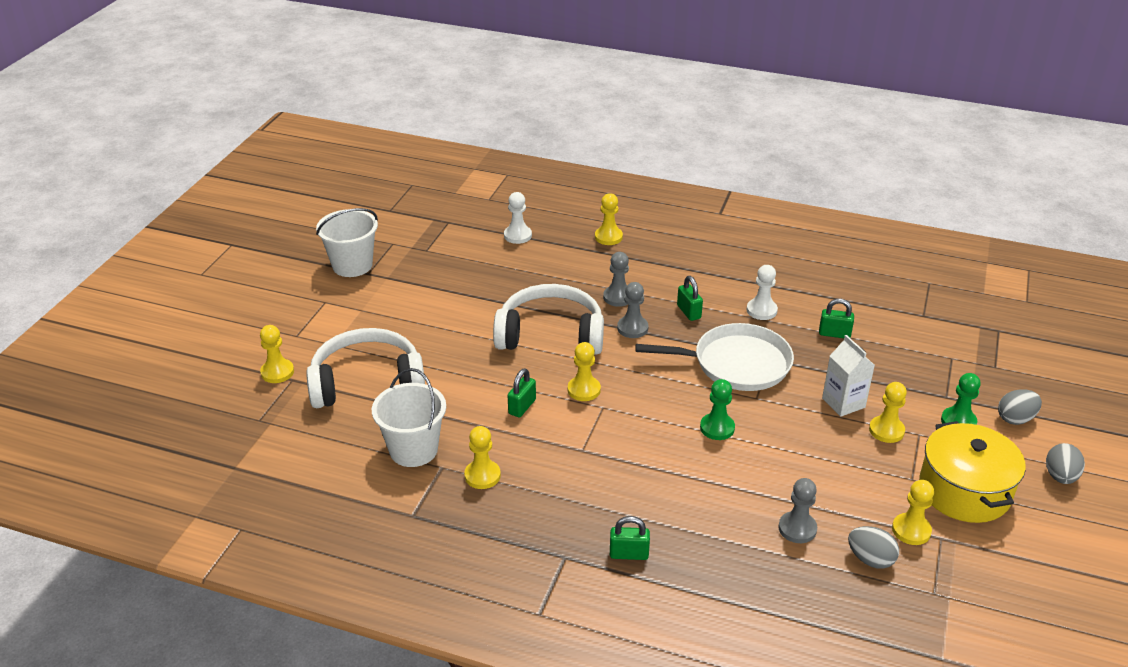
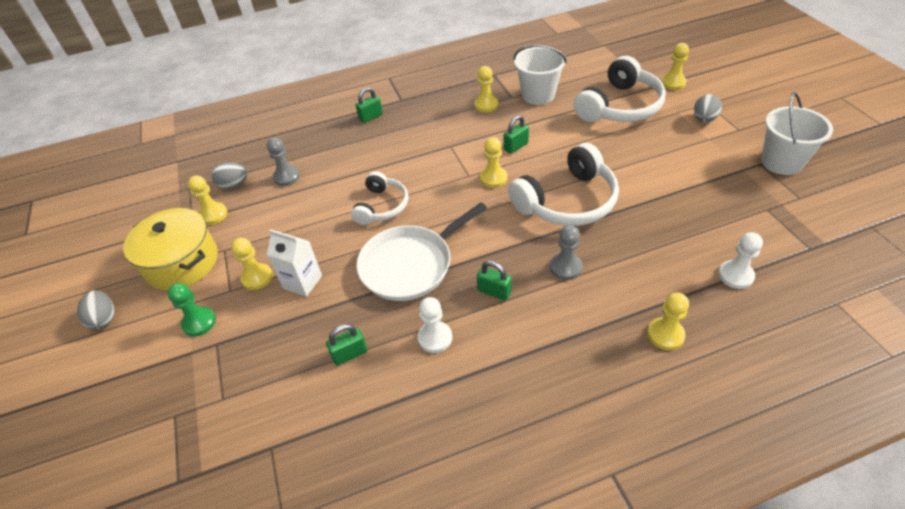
camera: 145 degrees right, 10 degrees up
green padlock [508,369,536,417] -> green padlock turned 60 degrees clockwise [503,115,529,154]
grey pawn [617,282,649,338] -> none
green pawn [700,379,735,440] -> white headphones [351,171,408,225]
grey egg [998,389,1042,425] -> grey egg moved to [694,94,722,123]

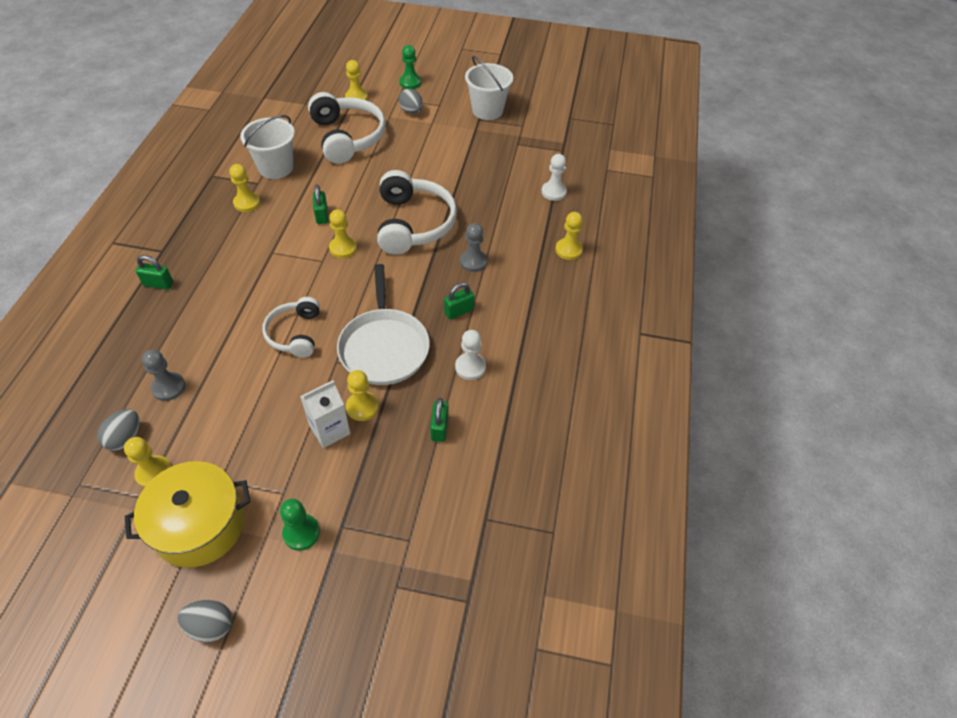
camera: 65 degrees left, 5 degrees up
yellow pawn [231,238,273,290] -> yellow pawn moved to [346,370,379,421]
white headphones [351,171,408,225] -> white headphones turned 135 degrees counterclockwise [262,297,320,357]
green padlock [355,87,383,123] -> green padlock turned 75 degrees counterclockwise [136,255,173,290]
none -> green pawn [399,45,421,89]

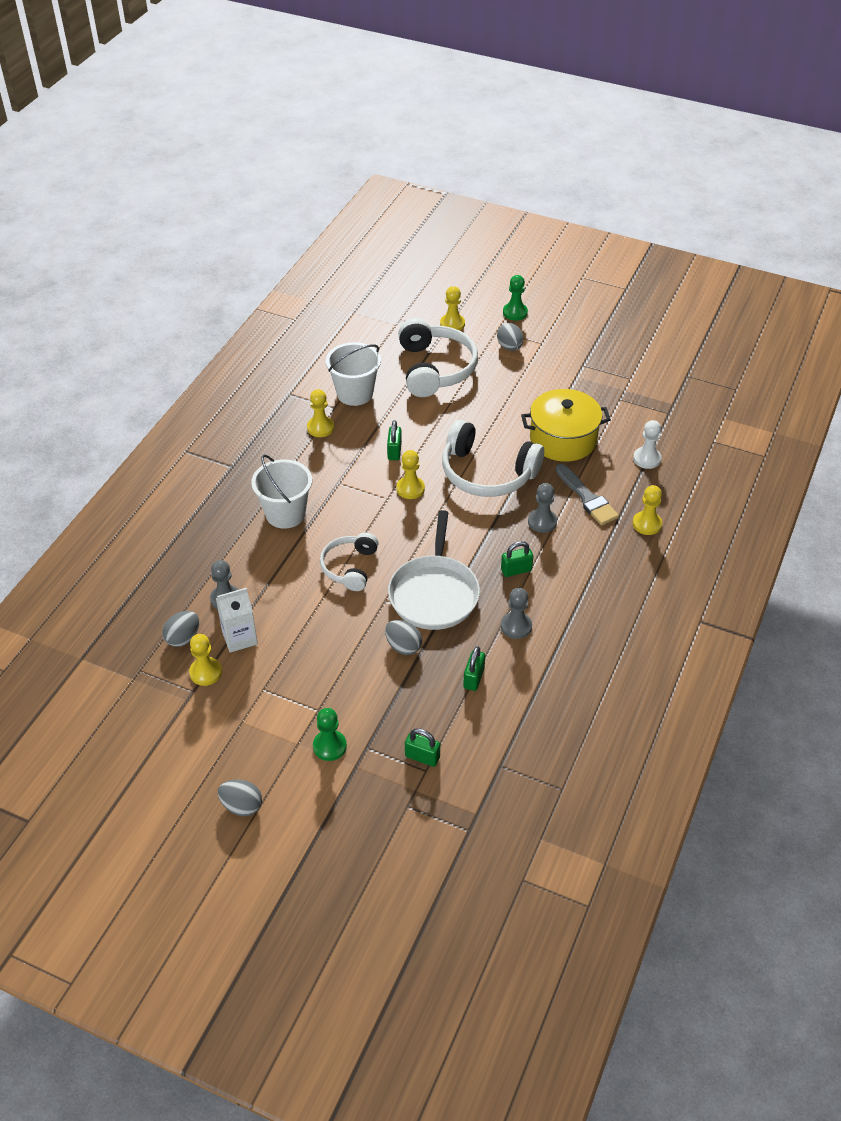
camera: 15 degrees right, 5 degrees down
yellow pot [125,461,251,568] -> yellow pot moved to [521,389,611,462]
green padlock [136,255,173,290] -> green padlock moved to [405,728,440,767]
white carton [300,381,351,448] -> white carton moved to [216,588,258,653]
yellow pawn [346,370,379,421] -> grey egg [385,620,422,655]
white headphones [377,170,457,255] -> white headphones turned 105 degrees clockwise [442,420,544,497]
white pawn [455,330,486,380] -> grey pawn [501,588,532,639]
white bucket [465,56,513,120] -> white bucket moved to [251,455,312,529]
none -> grey brush [556,464,619,525]

